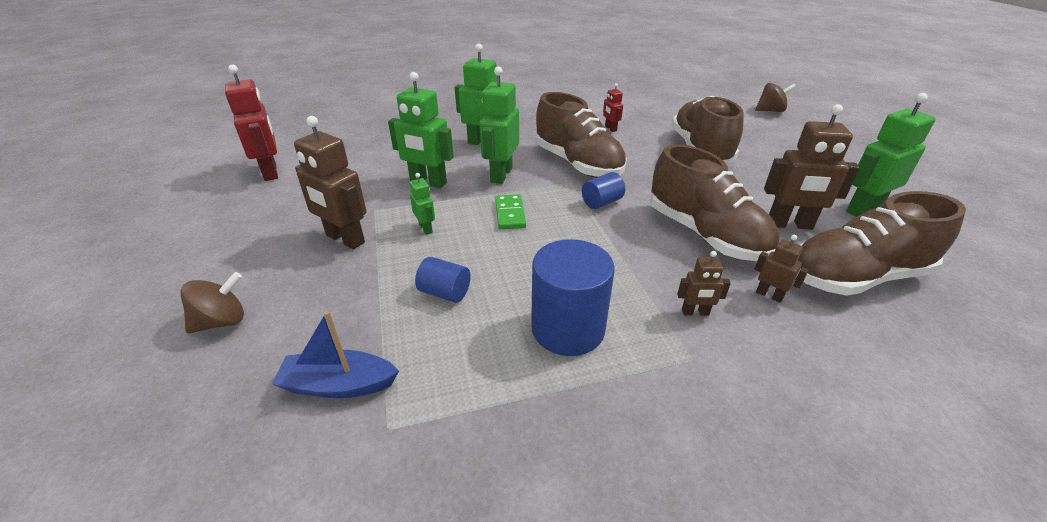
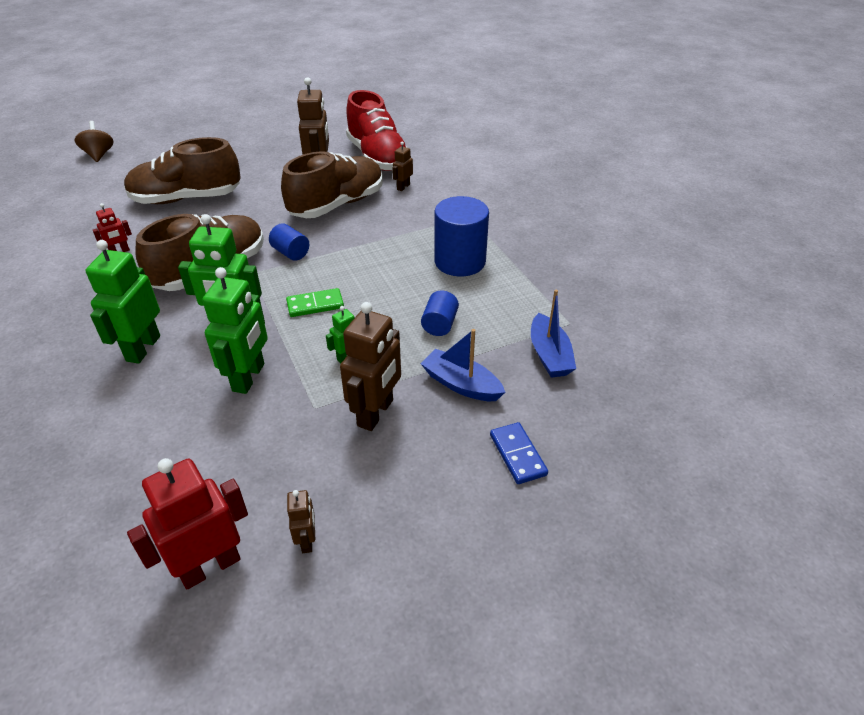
camera: 100 degrees left, 5 degrees up
brown spinning top [181,272,244,333] -> blue domino [490,422,548,484]
brown robot [677,251,731,316] -> brown robot moved to [287,490,315,553]
brown shoe [796,191,966,296] -> red shoe [346,90,406,171]
green robot [846,93,936,217] -> none
none -> blue boat [421,329,505,401]

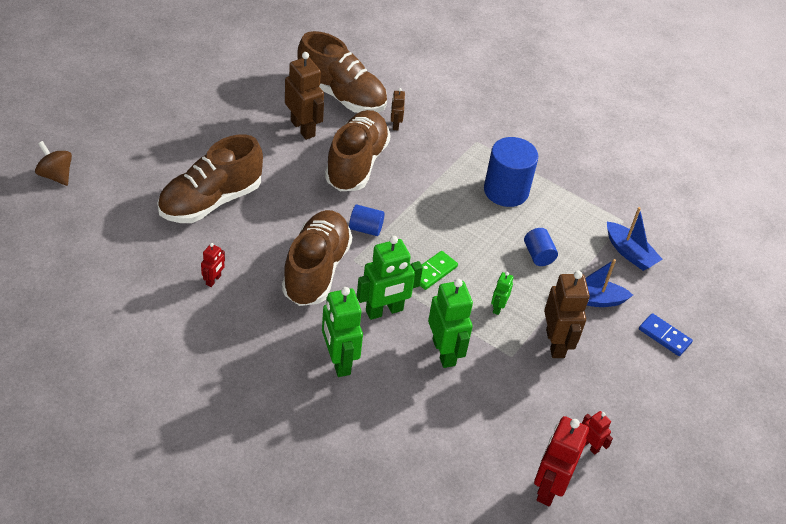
camera: 35 degrees left, 5 degrees up
brown robot [287,490,315,553] -> red robot [582,411,613,455]
red shoe [346,90,406,171] -> brown shoe [298,31,387,113]

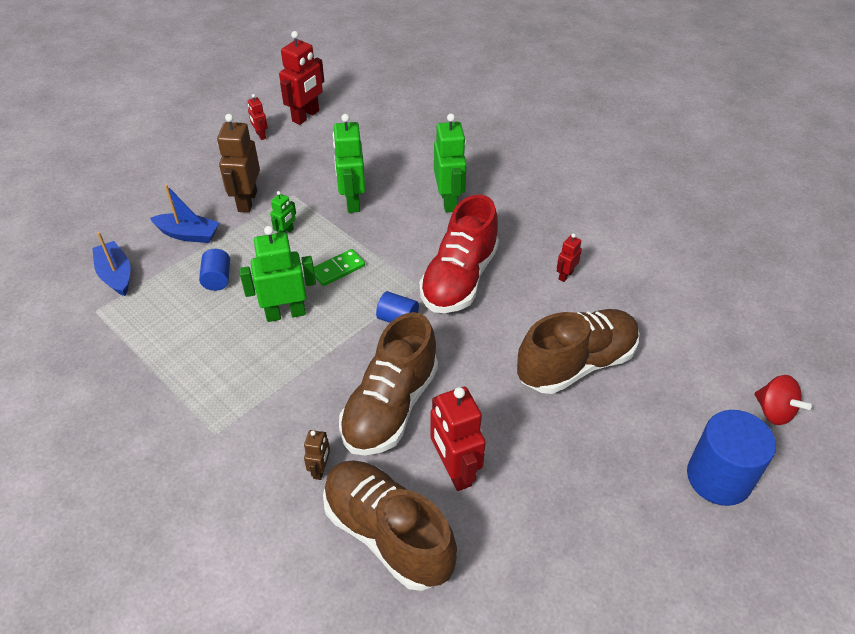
camera: 165 degrees left, 0 degrees up
brown spinning top [35,141,72,186] -> red spinning top [754,375,812,425]
brown shoe [282,210,352,306] -> red shoe [419,194,499,313]
brown robot [285,52,324,140] -> red robot [430,387,486,491]
green robot [357,236,423,320] -> green robot moved to [239,226,316,322]
blue cylinder [484,137,538,207] -> blue cylinder moved to [687,410,776,506]
blue domino [639,313,693,356] -> none

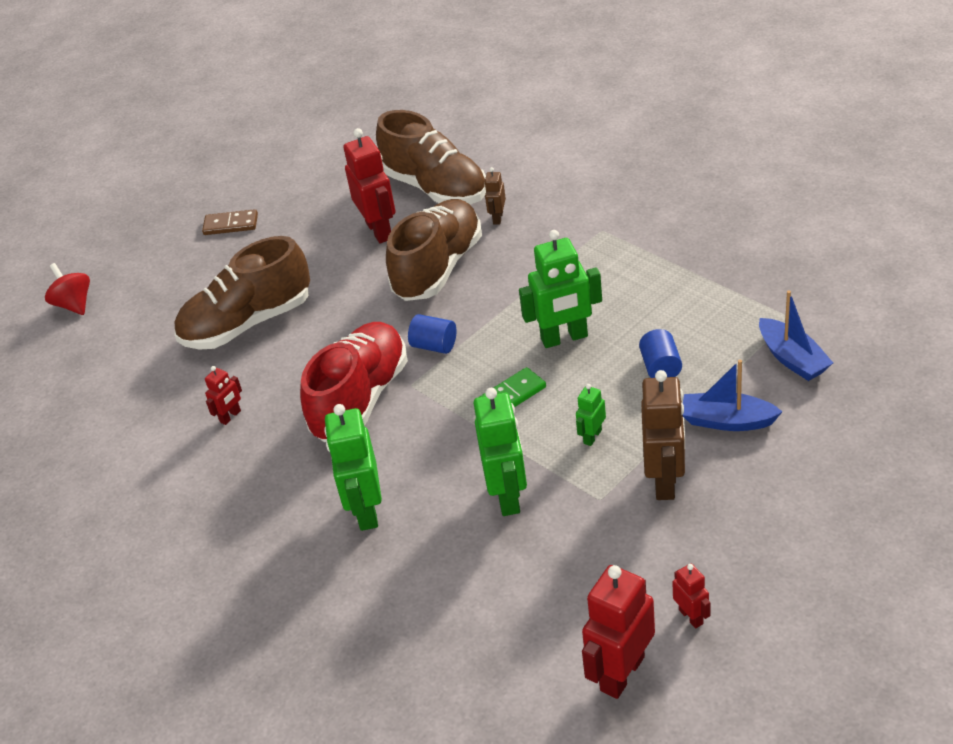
camera: 175 degrees left, 5 degrees down
blue cylinder [687,410,776,506] -> none
none -> brown domino [202,209,258,235]

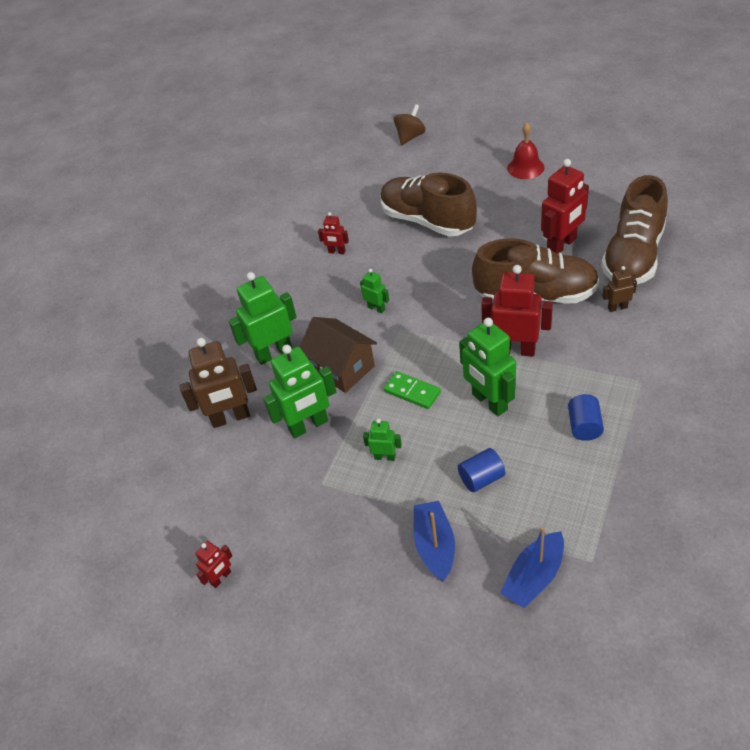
camera: 70 degrees right, 5 degrees up
red spinning top [45,263,90,315] -> brown spinning top [394,104,426,145]
brown domino [202,209,258,235] -> red bell [507,122,545,179]
red shoe [300,322,408,442] -> green robot [360,269,389,314]
blue cylinder [408,314,456,354] -> blue cylinder moved to [568,394,604,441]
red robot [582,565,655,699] -> red robot moved to [481,265,553,357]
brown robot [641,370,686,500] -> brown robot moved to [179,338,257,428]
none -> brown house [300,317,377,393]

